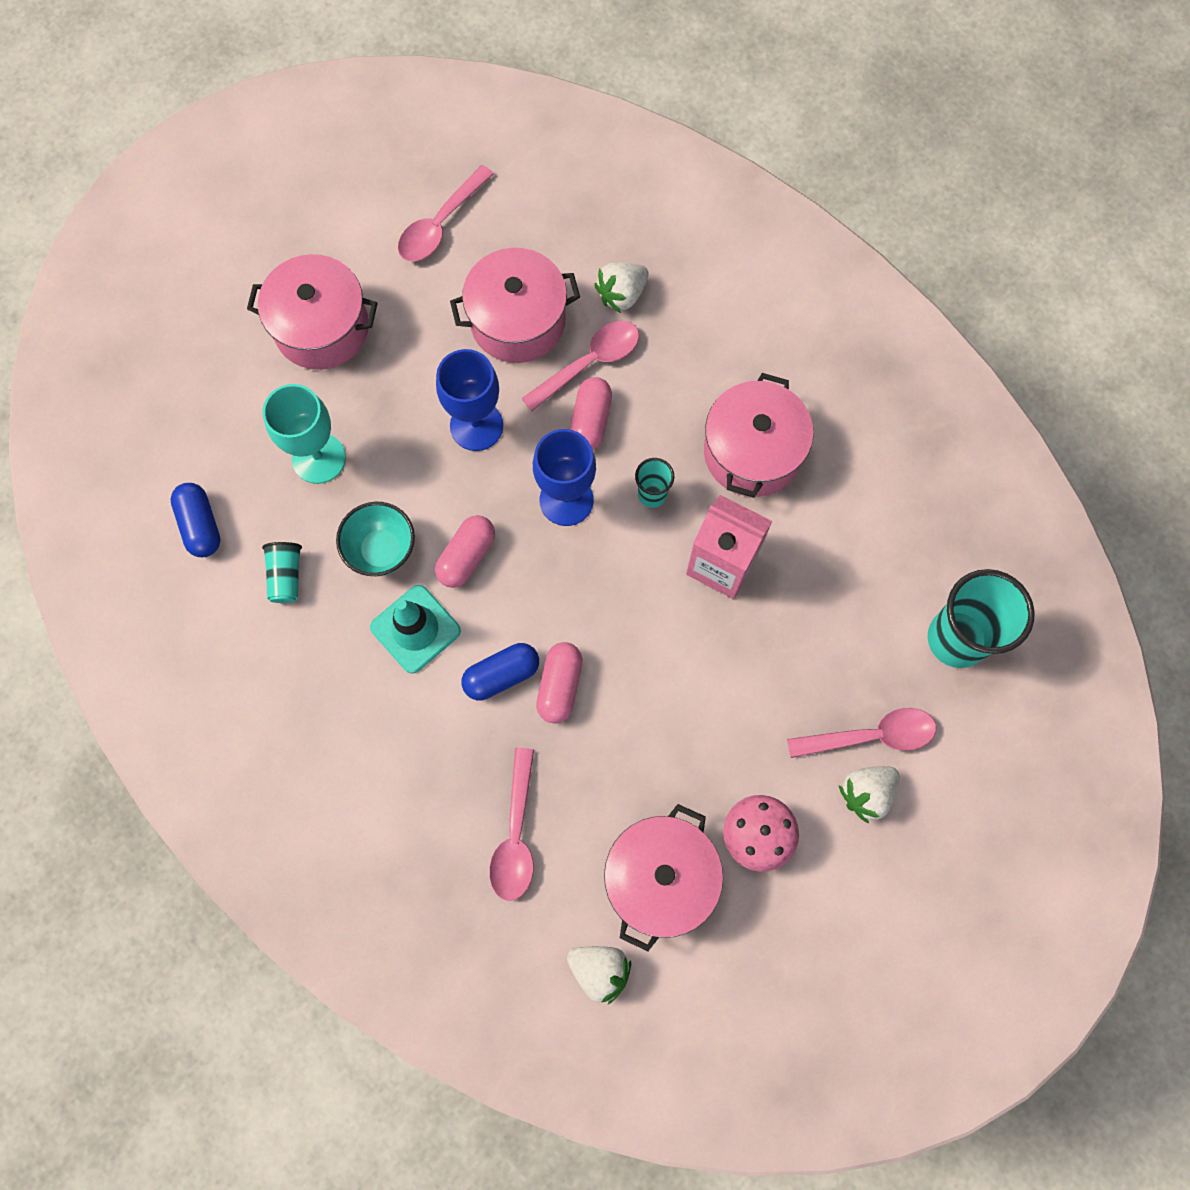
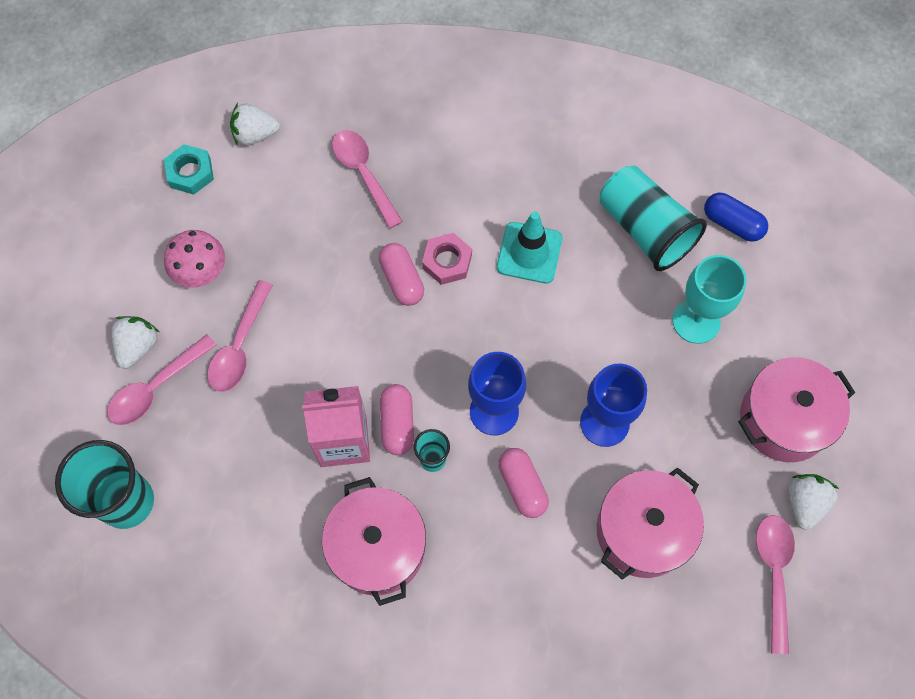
camera: 145 degrees right, 5 degrees down
turquoise cup [262,542,302,603] -> turquoise cup [599,166,707,271], size x2.05
turquoise bowl [336,502,415,576] -> none
pink capsule [435,515,495,588] -> pink capsule moved to [380,384,414,455]
blue capsule [462,643,539,700] -> pink nut [422,233,472,285]
pink spoon [521,321,639,411] -> pink spoon moved to [208,280,273,392]
white strawberry [594,262,649,313] -> white strawberry moved to [788,474,839,530]
pink pot [604,804,723,951] -> none
none -> turquoise nut [164,144,214,195]

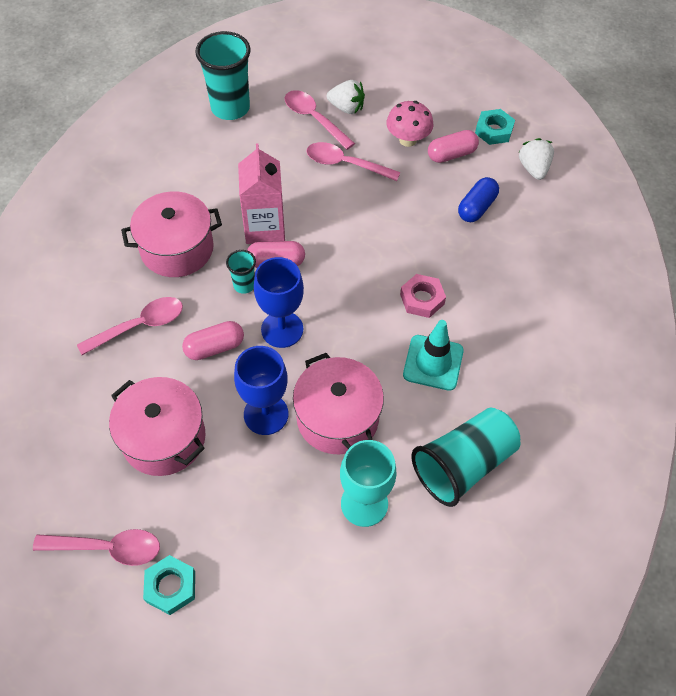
camera: 90 degrees right, 10 degrees down
pink spoon [332,130,403,229] -> pink spoon moved to [77,297,183,355]
pink capsule [379,243,424,306] -> pink capsule moved to [428,130,479,163]
blue capsule [704,193,768,242] -> blue capsule moved to [458,177,499,222]
pink pot [738,357,855,462] -> pink pot moved to [293,353,384,455]
white strawberry [788,474,839,530] -> turquoise nut [143,555,195,615]

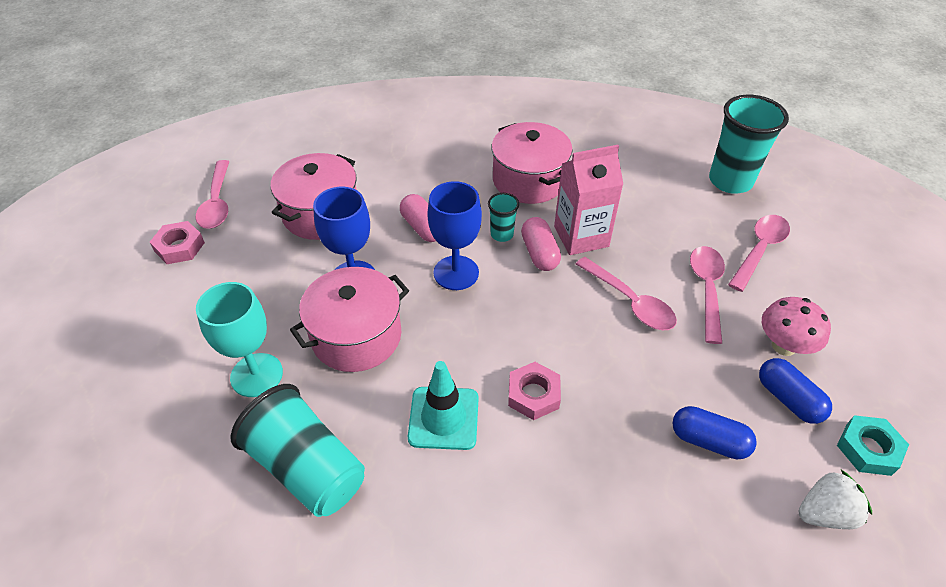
camera: 80 degrees right, 10 degrees down
pink spoon [77,297,183,355] -> pink spoon moved to [576,257,677,330]
turquoise nut [143,555,195,615] -> pink nut [150,221,205,264]
white strawberry [327,80,365,114] -> none
pink capsule [428,130,479,163] -> blue capsule [759,358,832,424]

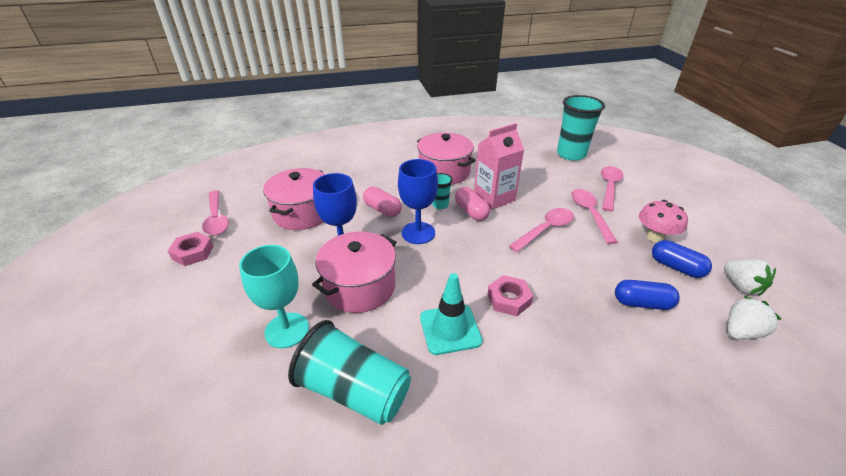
camera: 15 degrees left, 10 degrees down
pink spoon [576,257,677,330] -> pink spoon turned 75 degrees counterclockwise [509,208,574,252]
turquoise nut [837,415,909,476] -> white strawberry [724,259,776,296]

